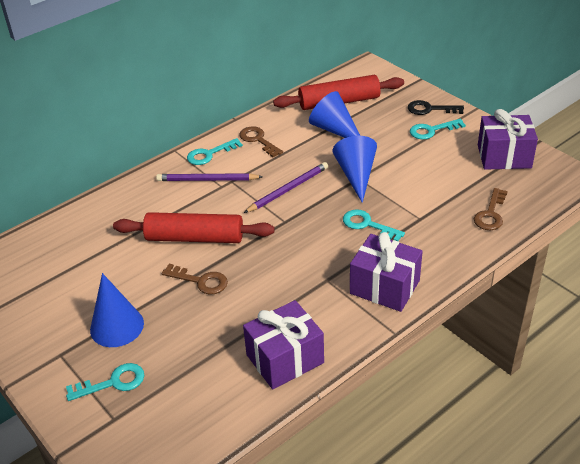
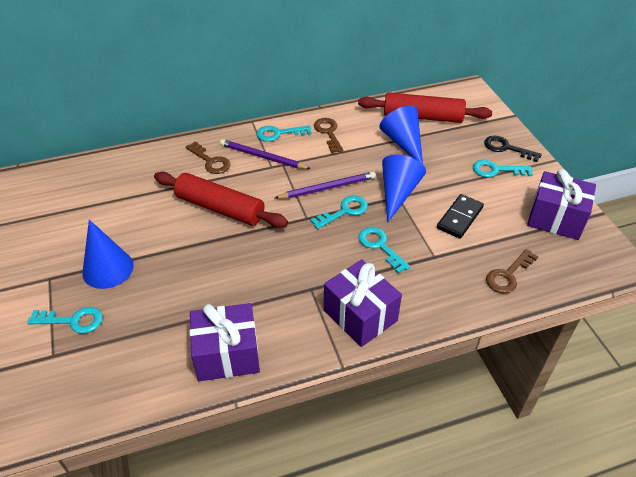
camera: 20 degrees right, 5 degrees up
brown key [162,264,228,294] -> brown key moved to [186,141,231,174]
none -> turquoise key [310,196,368,229]
none -> black domino [437,194,484,239]

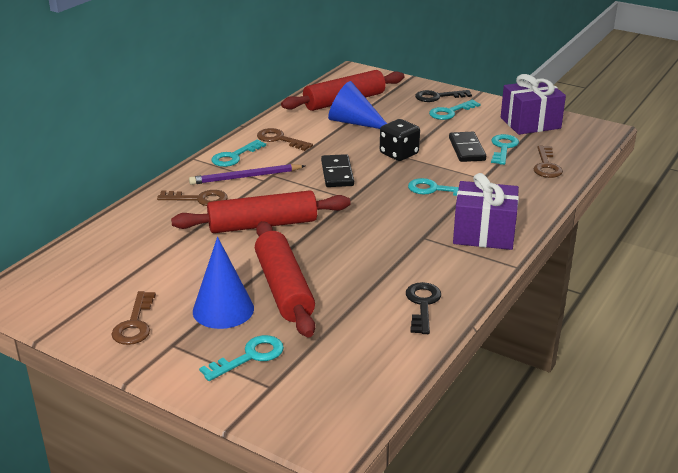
camera: 40 degrees left, 15 degrees down
purple gift [190,303,260,381] -> black key [406,282,441,334]
purple pencil [275,172,376,199] -> black domino [321,154,354,187]
turquoise key [310,196,368,229] -> turquoise key moved to [491,134,519,165]
blue cone [382,154,426,222] -> black dice [380,119,420,161]
none -> brown key [111,291,156,345]
none -> red rolling pin [255,221,315,338]

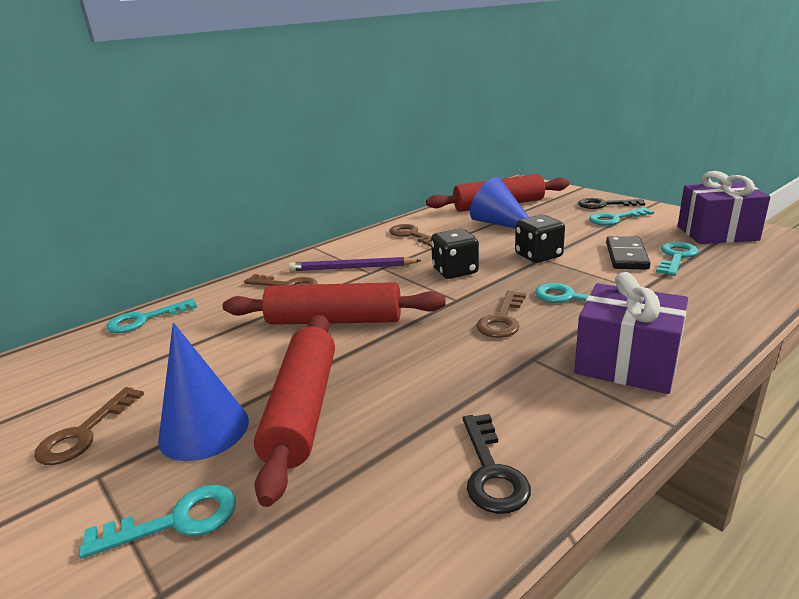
camera: 20 degrees right, 5 degrees down
turquoise key [211,140,266,167] -> turquoise key moved to [106,298,197,333]
black domino [321,154,354,187] -> black dice [431,229,479,279]
black key [406,282,441,334] -> black key turned 150 degrees clockwise [463,414,531,514]
brown key [533,146,563,178] -> brown key moved to [476,291,526,338]

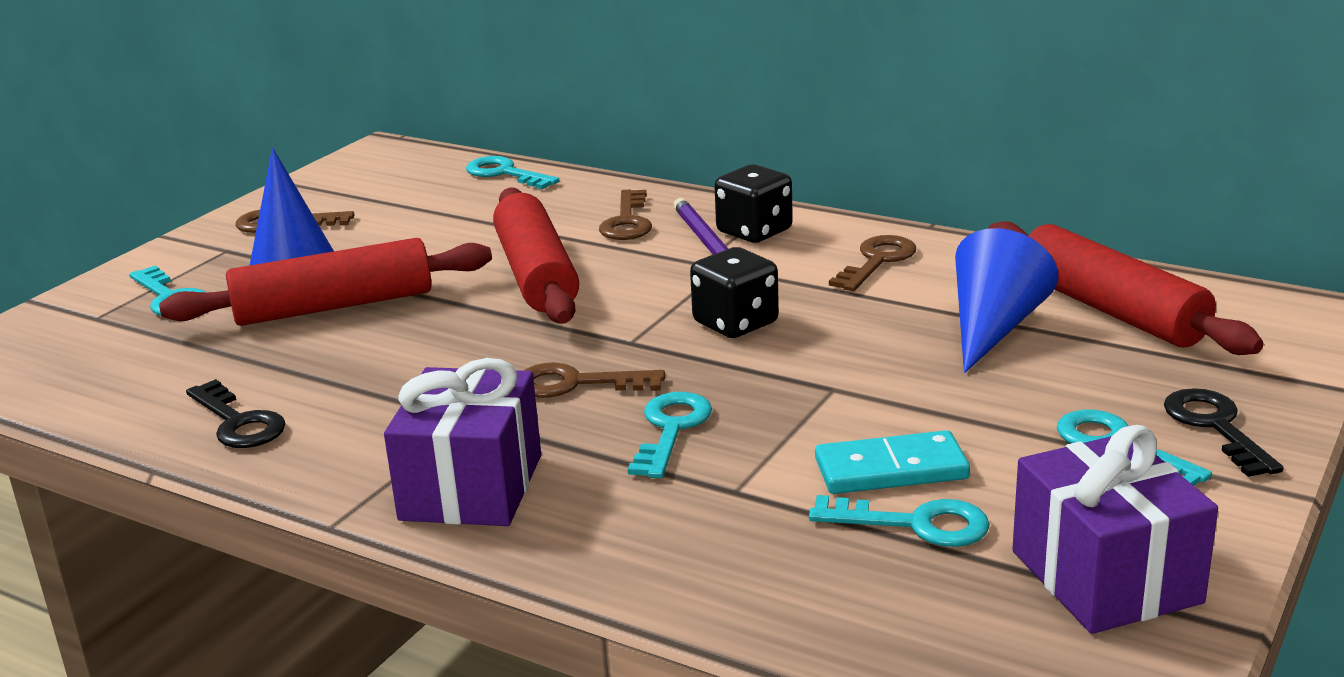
camera: 70 degrees right, 0 degrees up
black key [463,414,531,514] -> black key turned 105 degrees counterclockwise [186,379,286,448]
black dice [515,215,565,263] -> black dice moved to [714,165,793,243]
black domino [606,236,651,270] -> turquoise domino [815,430,970,494]

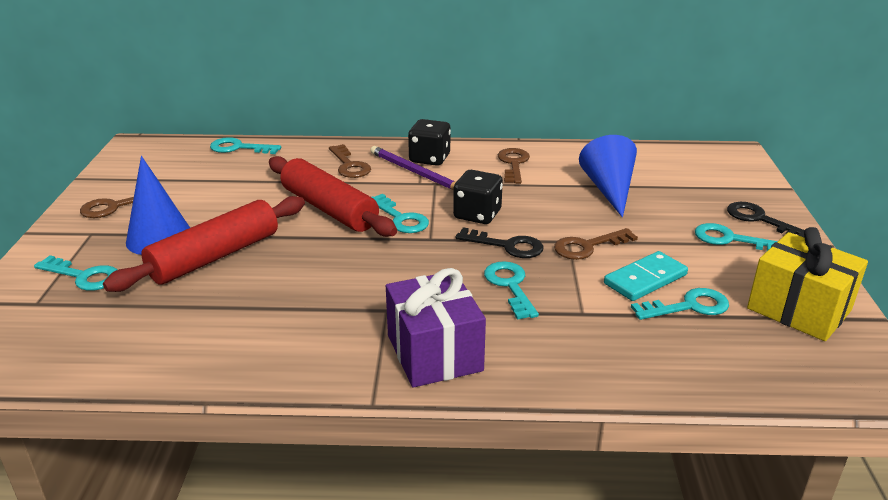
camera: 30 degrees left, 5 degrees up
black key [186,379,286,448] -> black key moved to [456,227,543,258]
brown key [523,362,665,398] -> brown key moved to [554,228,638,260]
red rolling pin [988,221,1263,355] -> none
purple gift [1012,425,1218,634] -> yellow gift [747,227,868,341]
none -> turquoise key [372,194,429,233]

